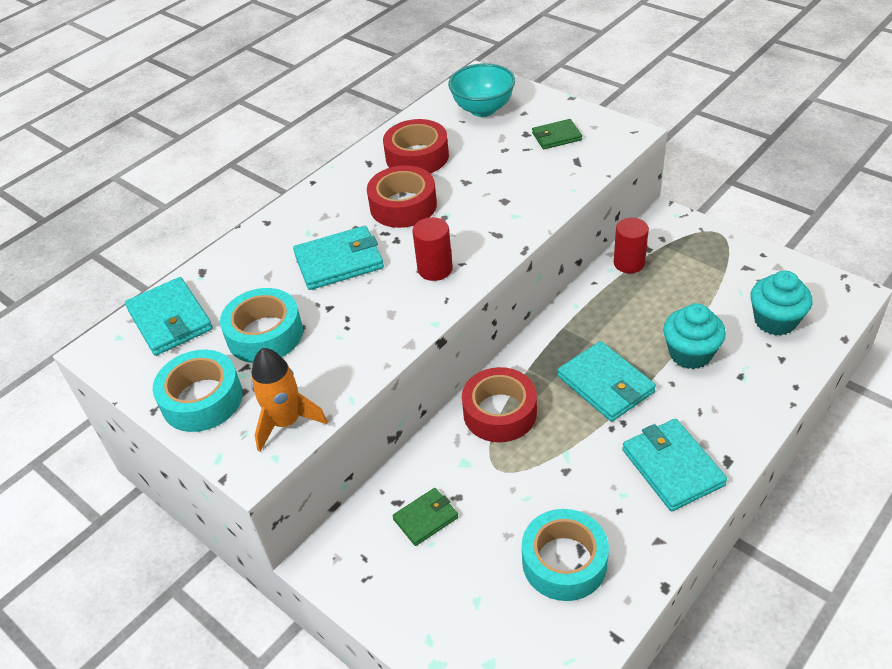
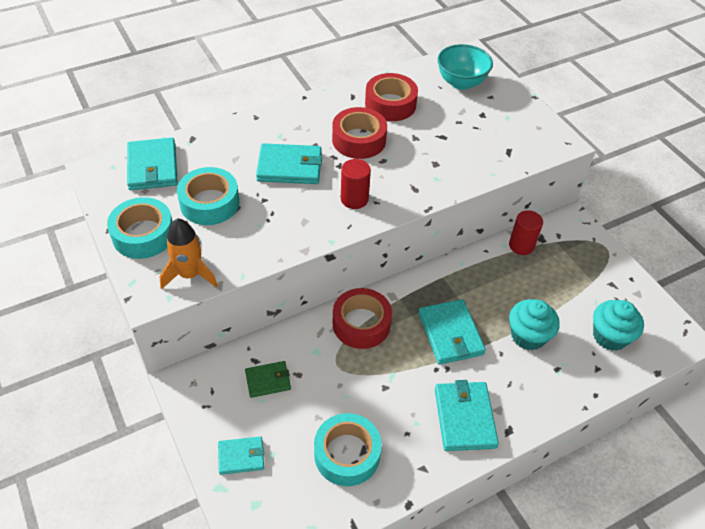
camera: 15 degrees right, 5 degrees up
green wallet [532,119,582,149] -> none
none -> turquoise wallet [218,436,264,475]

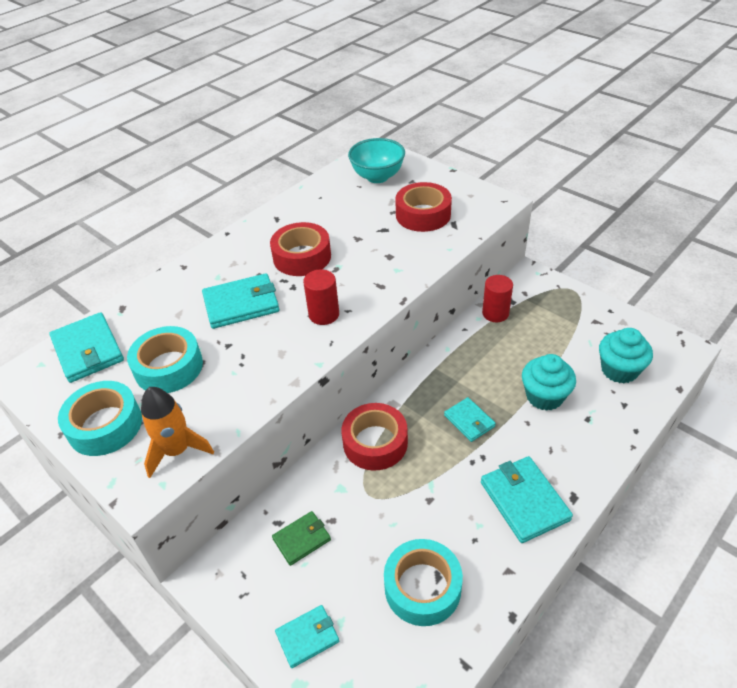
camera: 15 degrees left, 5 degrees down
red tape [365,73,418,121] -> red tape moved to [395,182,452,232]
turquoise wallet [418,299,486,365] -> turquoise wallet [444,397,496,442], size x0.61

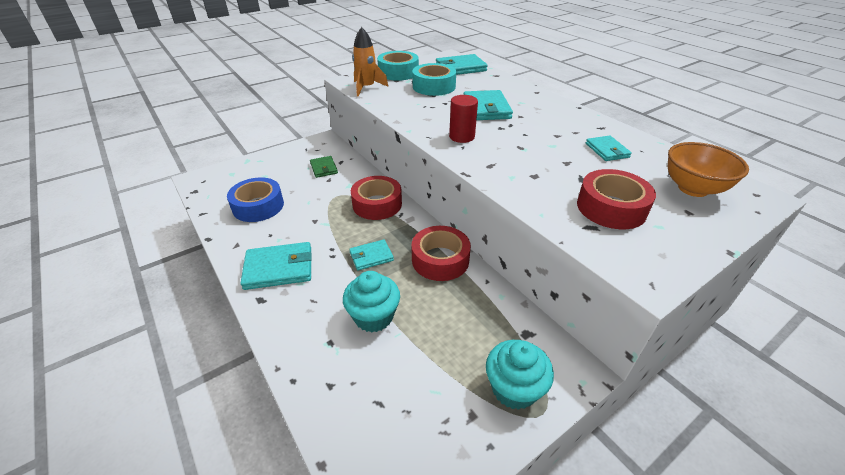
camera: 100 degrees right, 5 degrees down
red tape [270,222,331,276] -> red tape moved to [411,226,471,281]
turquoise wallet [275,605,339,668] -> turquoise wallet moved to [586,136,632,161]
turquoise bowl [348,138,405,183] -> orange bowl [668,142,749,197]
turquoise tape [384,539,463,626] -> blue tape [227,177,284,222]
red cylinder [482,275,513,322] -> none
turquoise cupcake [599,328,653,383] -> turquoise cupcake moved to [486,340,554,410]

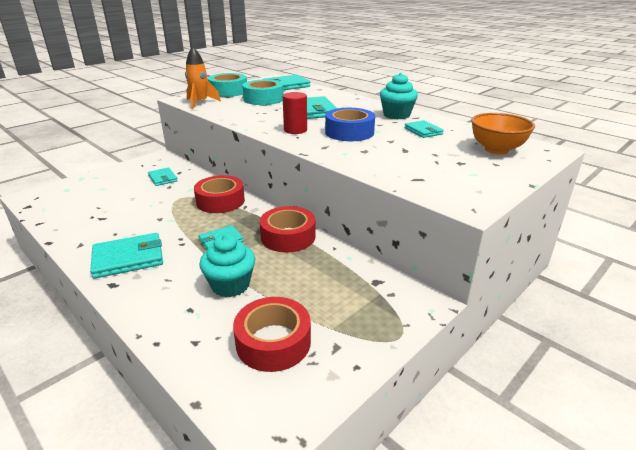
camera: 10 degrees left, 10 degrees down
blue tape [227,177,284,222] -> blue tape moved to [325,108,375,141]
green wallet [310,156,338,178] -> turquoise wallet [148,167,178,186]
turquoise cupcake [486,340,554,410] -> turquoise cupcake moved to [380,73,418,119]
red tape [577,169,656,229] -> red tape moved to [233,297,311,372]

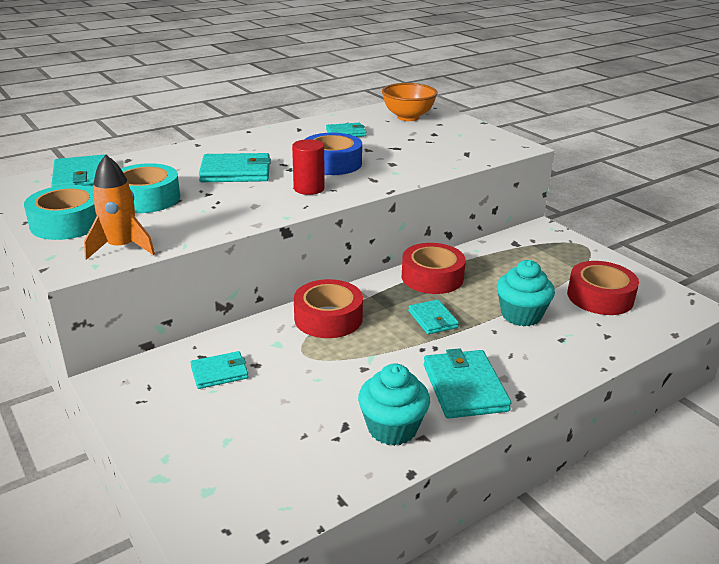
camera: 80 degrees left, 0 degrees up
turquoise cupcake [380,73,418,119] -> turquoise cupcake moved to [358,363,430,446]

